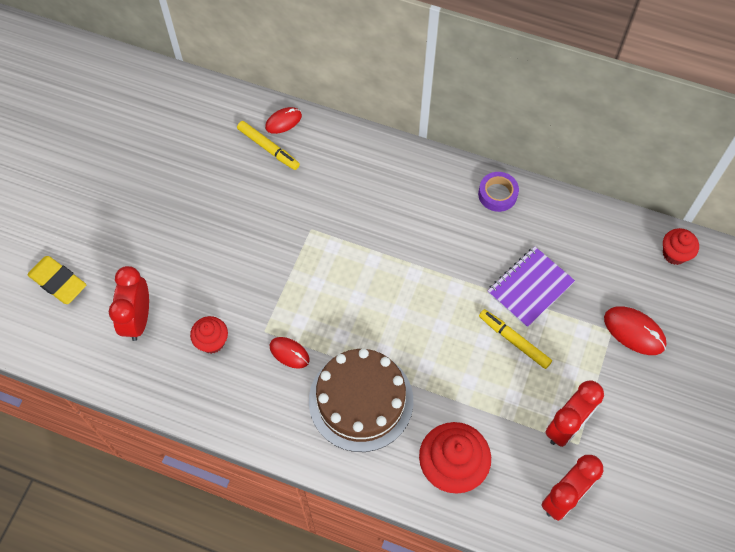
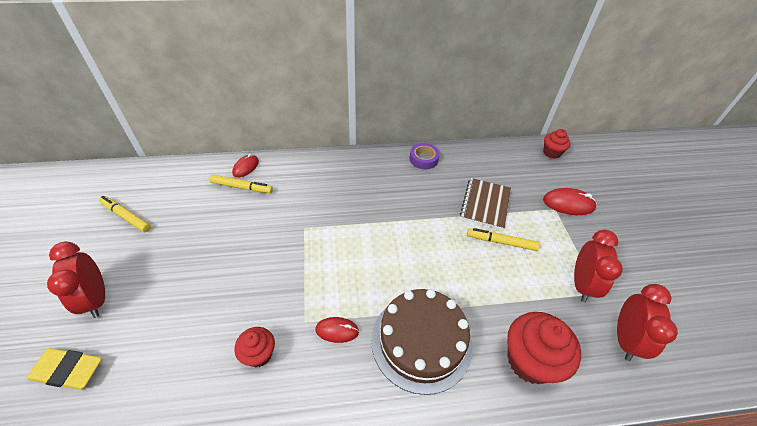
camera: 30 degrees left, 15 degrees down
red clock [109,266,149,341] -> red clock moved to [47,242,105,318]
purple notebook [487,247,575,328] -> brown notebook [460,178,511,230]
none -> yellow marker [99,196,151,232]

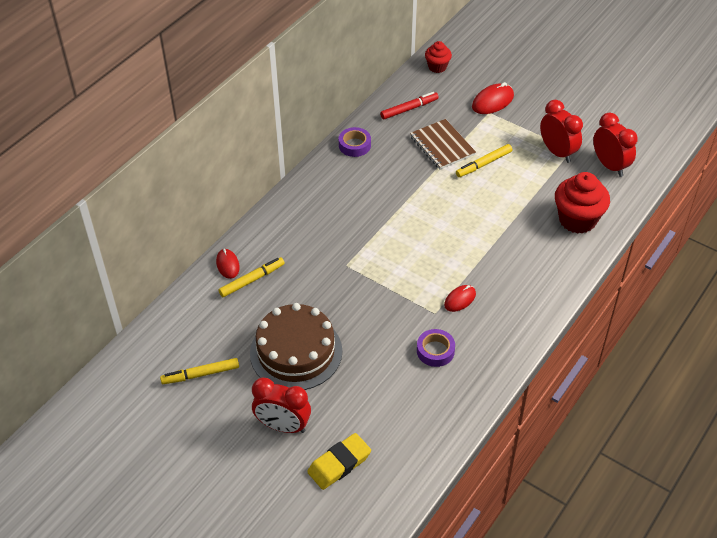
camera: 45 degrees left, 0 degrees up
red cupcake [235,327,275,367] -> purple tape [417,329,455,367]
brown cake [371,289,473,395] -> brown cake moved to [250,303,342,390]
none -> red marker [380,92,439,119]

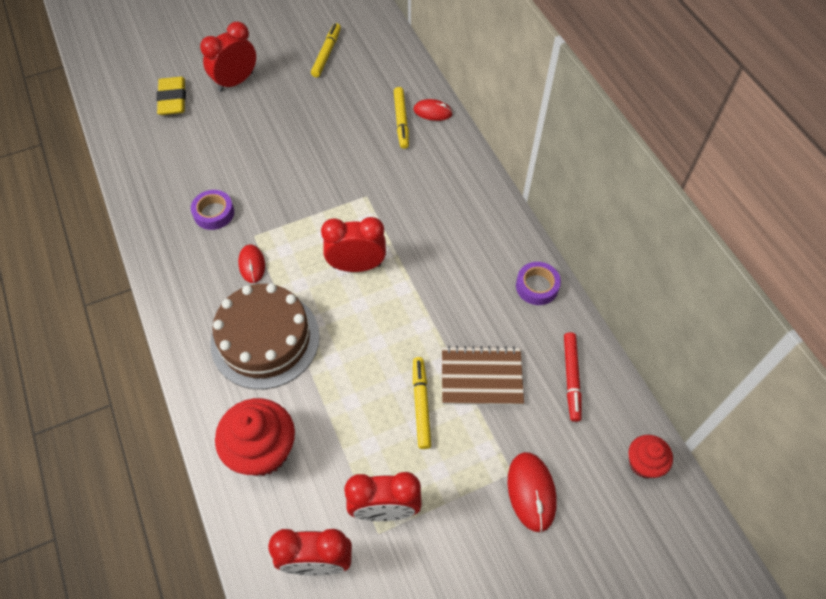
camera: 120 degrees right, 10 degrees up
brown cake [250,303,342,390] -> brown cake moved to [210,283,320,389]
none -> red clock [321,217,386,272]

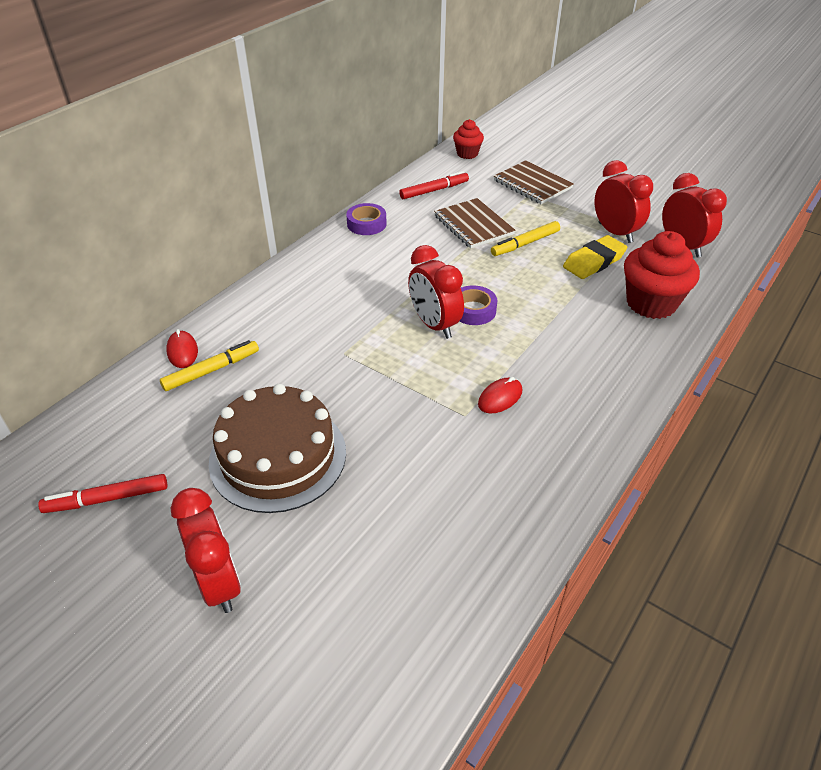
camera: 120 degrees left, 15 degrees down
yellow eraser [156,77,186,115] -> yellow eraser moved to [563,235,627,279]
purple tape [191,190,234,230] -> purple tape moved to [459,285,497,325]
red clock [200,22,256,92] -> red clock turned 135 degrees counterclockwise [170,488,241,613]
brown cake [210,283,320,389] -> brown cake moved to [209,384,346,513]
yellow marker [311,23,341,77] -> red marker [38,474,167,513]
red mouse [508,452,557,532] -> brown notebook [494,160,574,204]

